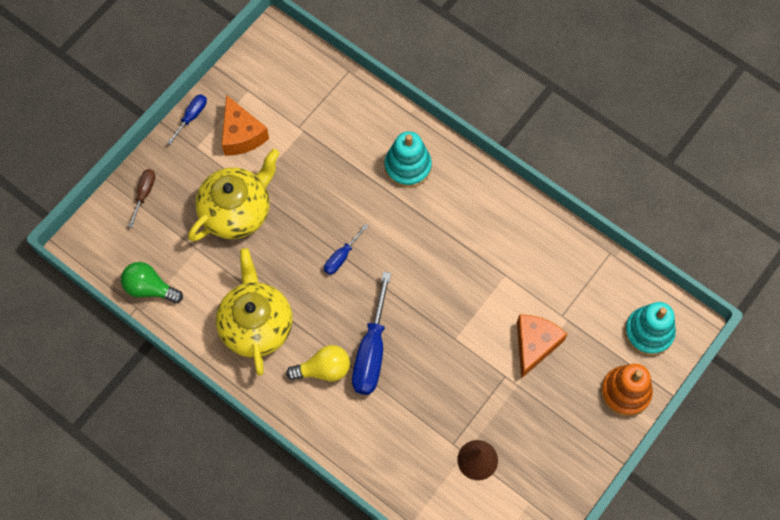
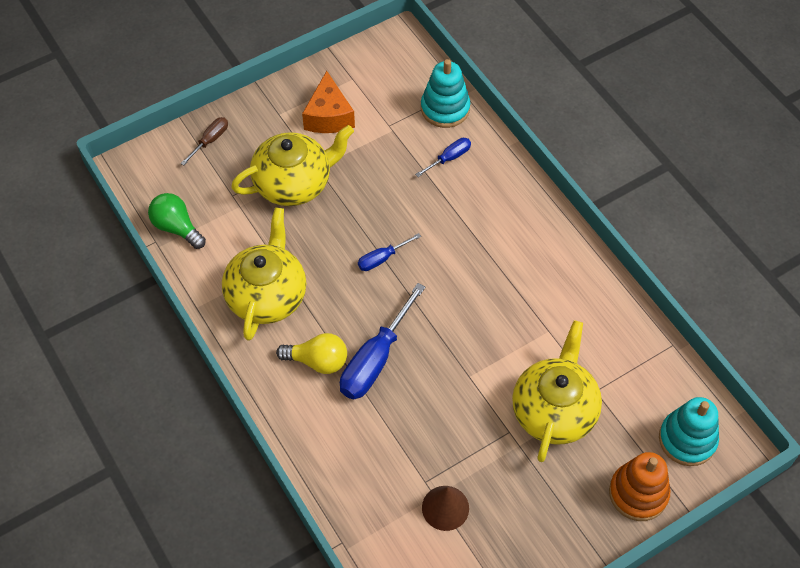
camera: 20 degrees right, 10 degrees down
blue screwdriver [167,94,207,145] -> blue screwdriver moved to [415,138,471,177]
turquoise stacking toy [385,131,432,188] -> turquoise stacking toy moved to [421,59,470,128]
orange cheese [517,314,567,379] -> yellow teapot [512,320,602,462]

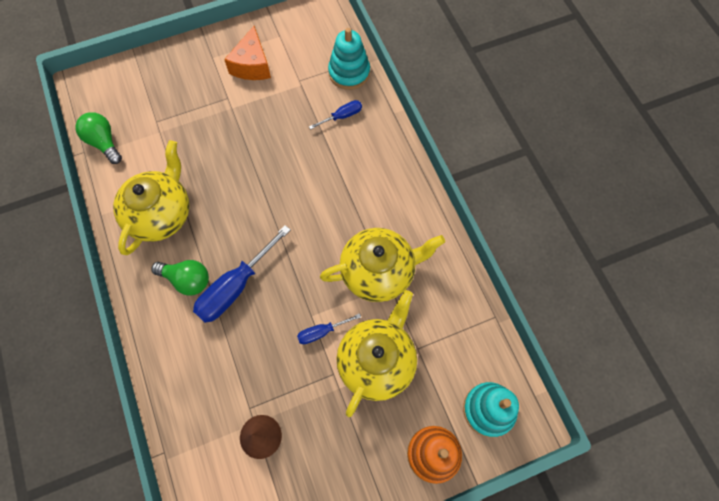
camera: 10 degrees right, 10 degrees up
brown screwdriver [181,117,228,165] -> none
yellow teapot [231,125,354,206] -> yellow teapot moved to [320,228,445,302]
yellow light bulb [276,333,347,374] -> green light bulb [151,260,209,296]
blue screwdriver [358,233,421,271] -> blue screwdriver moved to [297,313,361,344]

